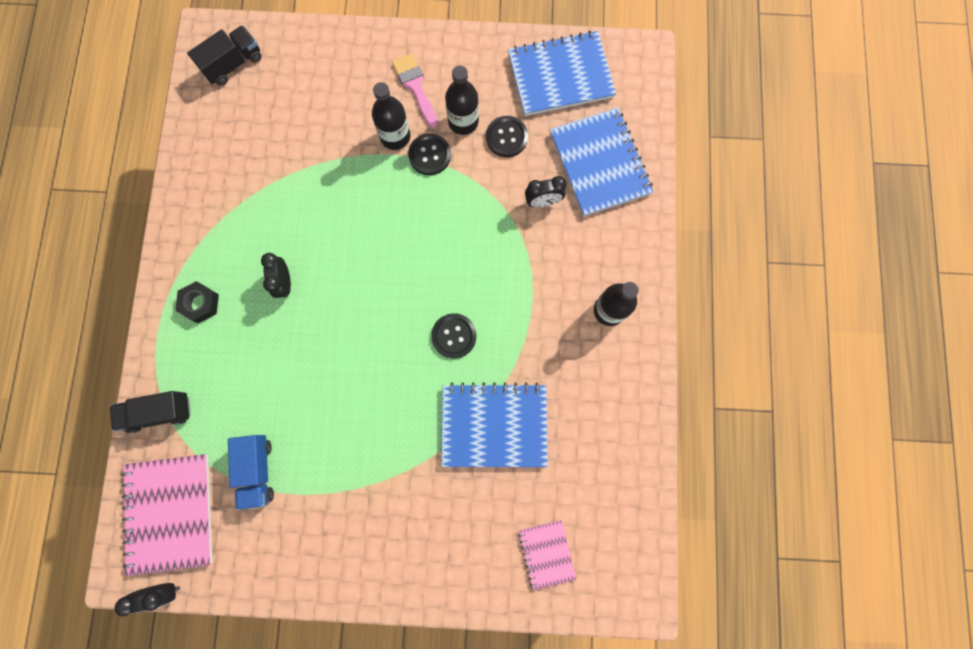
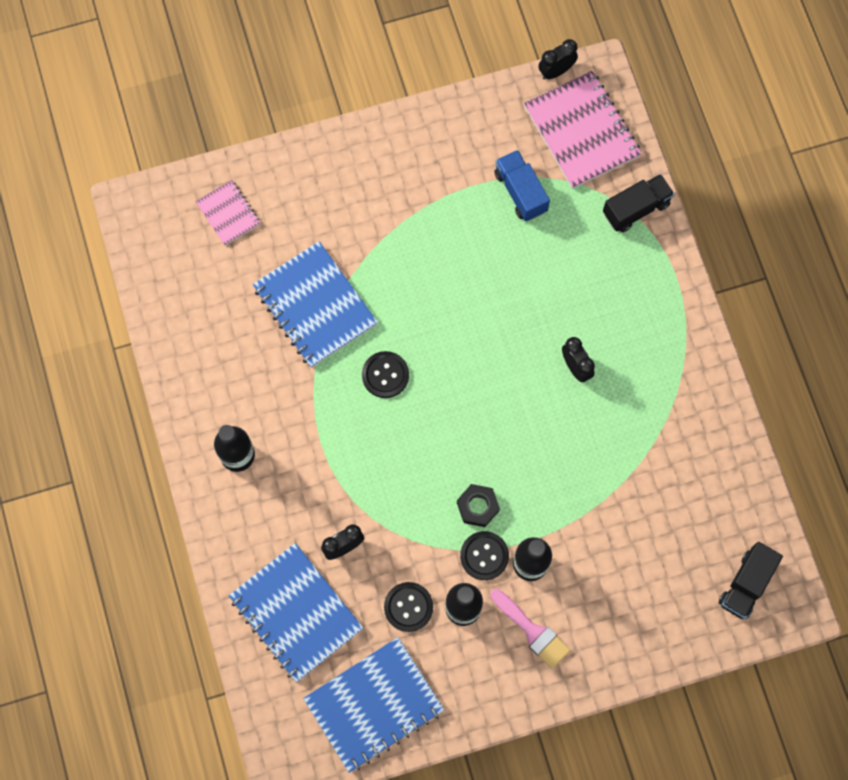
camera: 160 degrees right, 5 degrees down
black nut [175,281,219,323] -> black nut moved to [457,484,500,527]
blue notebook [441,382,548,467] -> blue notebook turned 75 degrees clockwise [253,241,378,368]

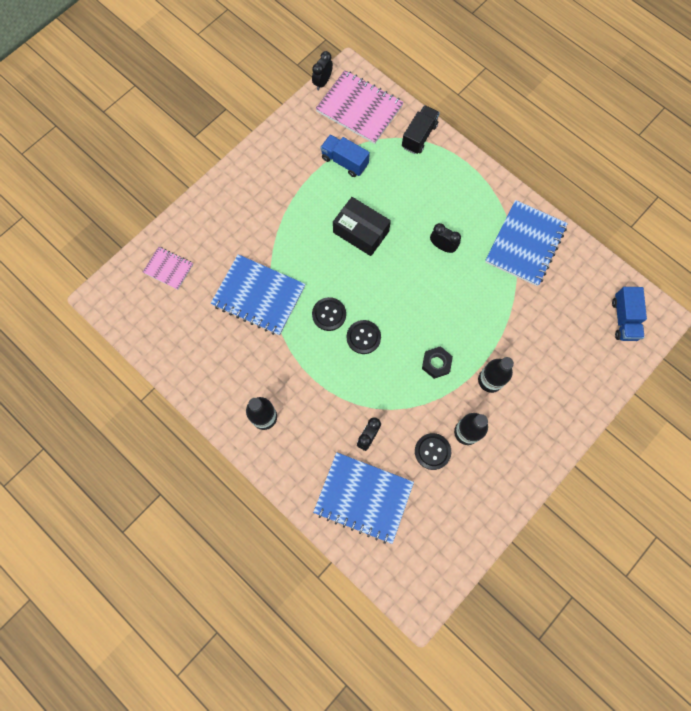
camera: 30 degrees left, 0 degrees up
blue notebook [303,637,444,773] -> blue notebook moved to [485,200,568,286]
black button [460,531,509,580] -> black button moved to [347,320,381,354]
pink brush [491,589,571,669] -> none
black truck [719,542,783,619] -> blue truck [612,287,647,341]
none -> black box [333,197,391,256]

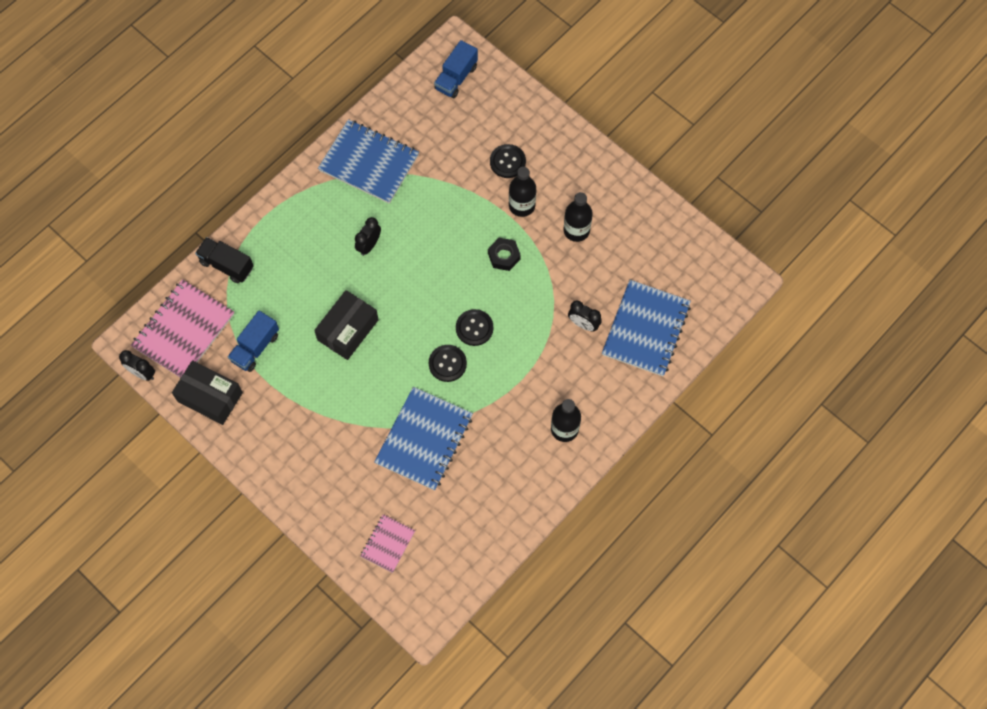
camera: 90 degrees left, 5 degrees down
black button [415,433,451,470] -> black button moved to [490,144,526,178]
blue truck [612,287,647,341] -> blue truck turned 120 degrees clockwise [434,40,478,98]
none -> black box [172,360,243,425]

